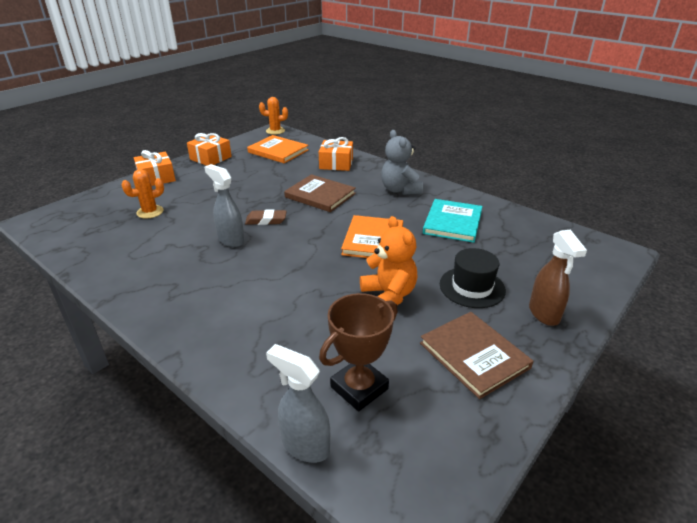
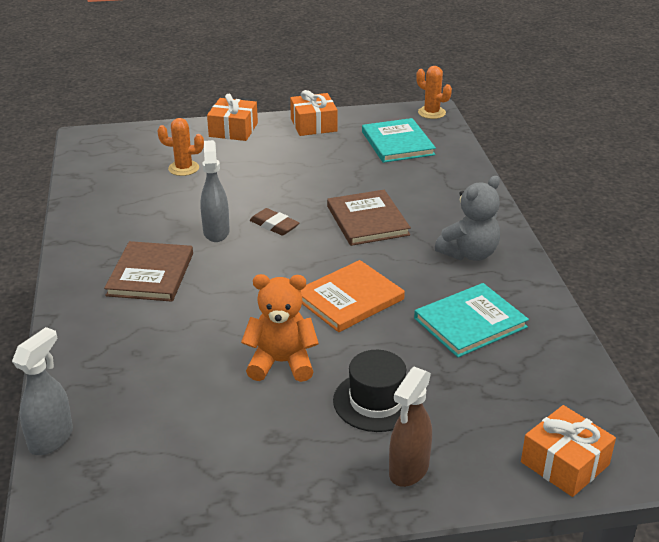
camera: 40 degrees right, 0 degrees up
orange book [247,135,309,163] -> turquoise book [362,118,436,163]
grey spray bottle [266,344,330,463] -> grey spray bottle turned 45 degrees clockwise [12,327,73,455]
orange gift [319,137,353,171] -> orange gift moved to [521,405,616,497]
brown trophy [319,293,398,411] -> none
orange teddy bear [360,216,418,305] -> orange teddy bear turned 105 degrees counterclockwise [241,274,319,382]
grey teddy bear [381,130,423,195] -> grey teddy bear turned 150 degrees counterclockwise [435,176,500,261]
brown book [420,312,533,399] -> brown book moved to [104,241,193,302]

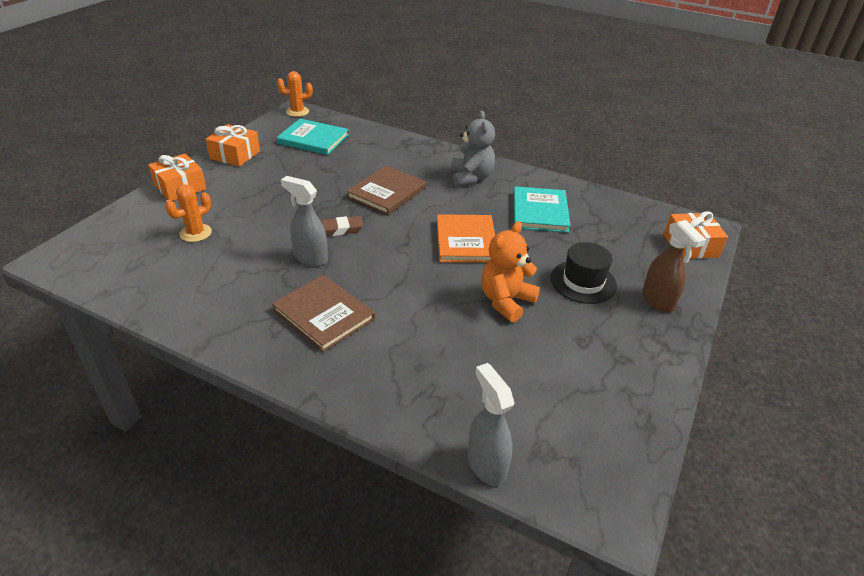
camera: 55 degrees left, 5 degrees up
brown book [327,190,411,246] -> brown book turned 75 degrees counterclockwise [347,166,426,215]

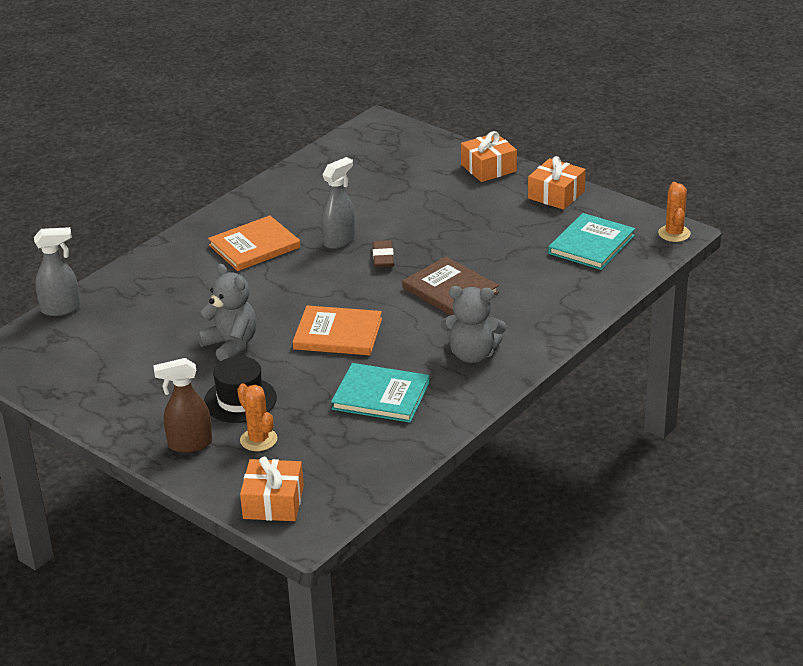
camera: 105 degrees right, 5 degrees down
orange cactus [165,184,212,242] -> orange cactus moved to [237,383,277,451]
brown book [272,275,375,352] -> orange book [208,215,300,271]
orange teddy bear [481,221,540,323] -> grey teddy bear [197,264,257,362]

